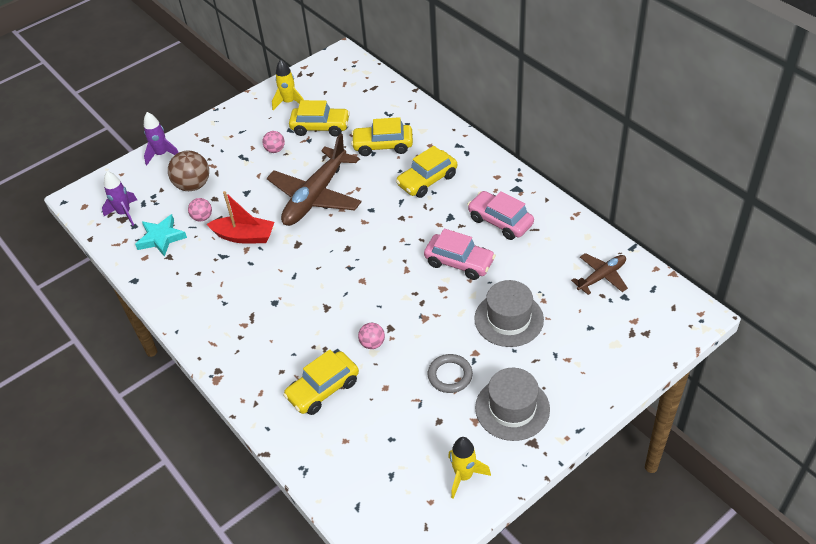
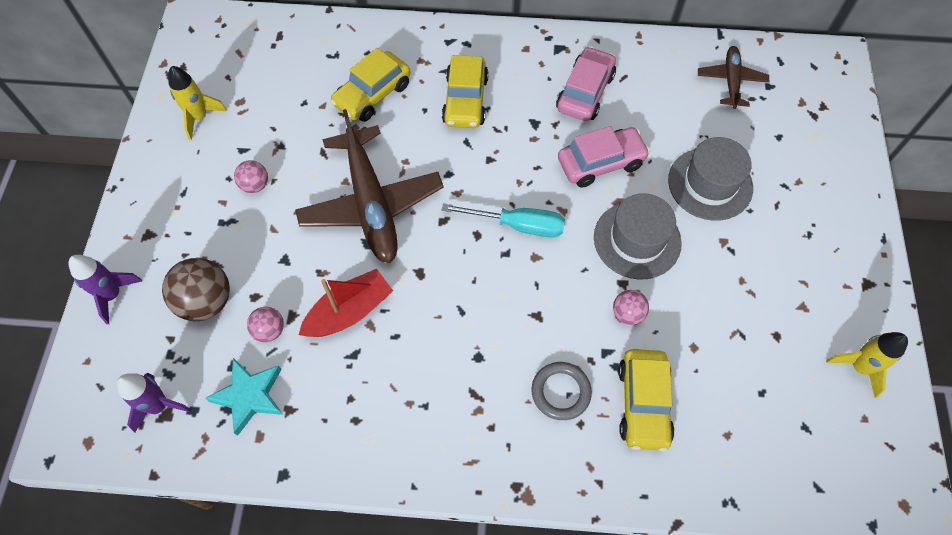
camera: 50 degrees left, 15 degrees up
yellow car [289,100,350,137] -> none
grey ring [428,354,473,393] -> grey ring moved to [532,362,592,420]
pink car [467,191,534,240] -> pink car turned 120 degrees clockwise [556,46,616,121]
grey hat [475,368,550,441] -> grey hat moved to [594,193,682,280]
none -> turquoise screwdriver [442,204,565,237]

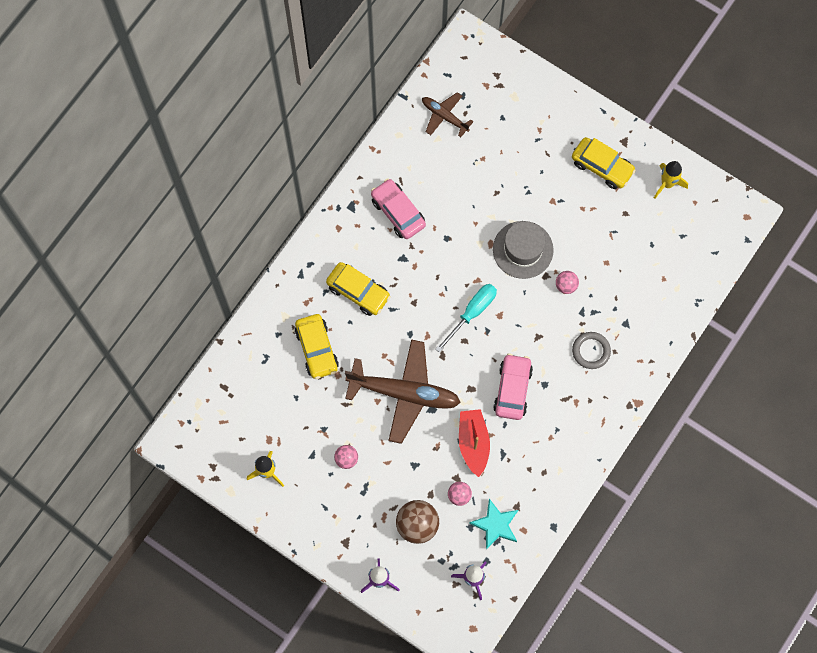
camera: 60 degrees left, 10 degrees up
pink car [558,126,650,188] -> pink car moved to [493,354,533,420]
yellow car [618,349,675,452] -> yellow car moved to [572,137,636,189]
grey hat [668,137,753,221] -> none

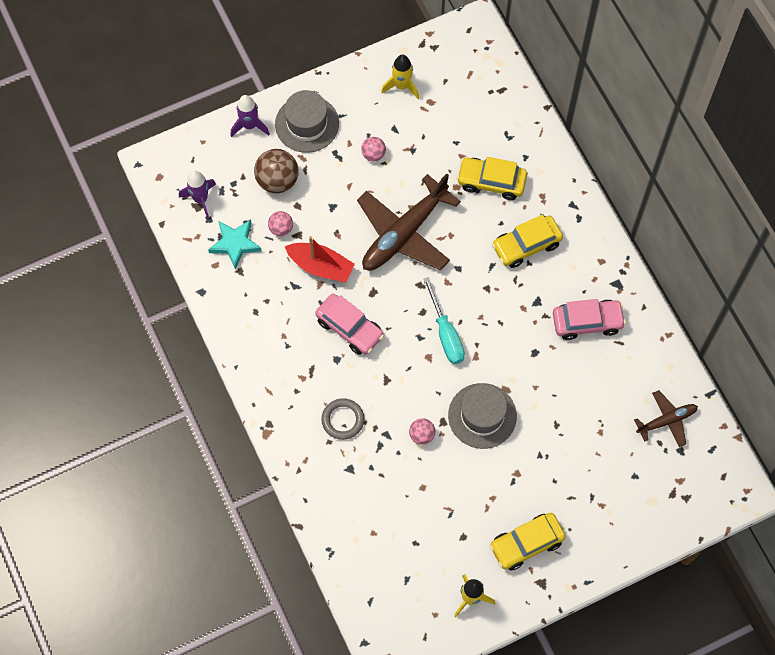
camera: 120 degrees right, 5 degrees down
none -> grey hat [275,90,339,153]

